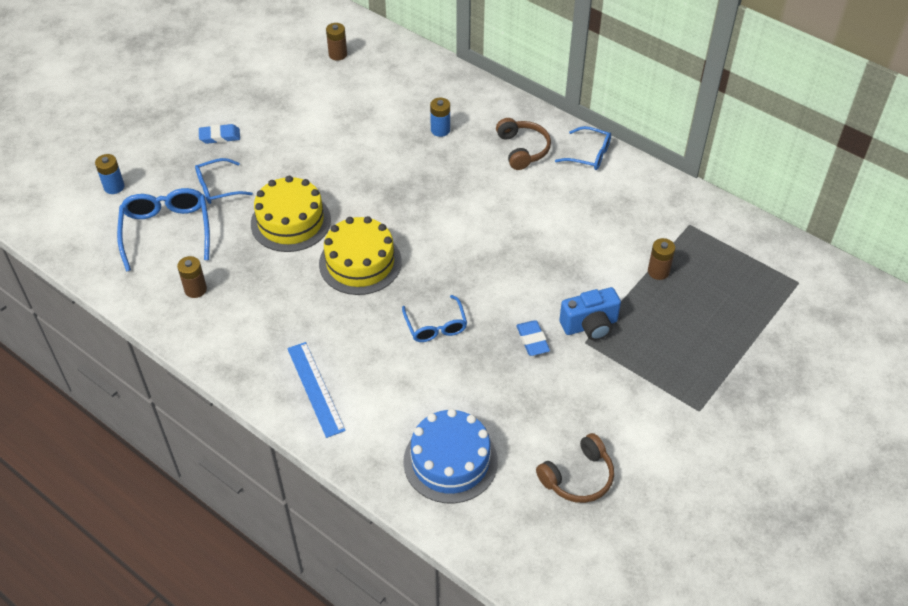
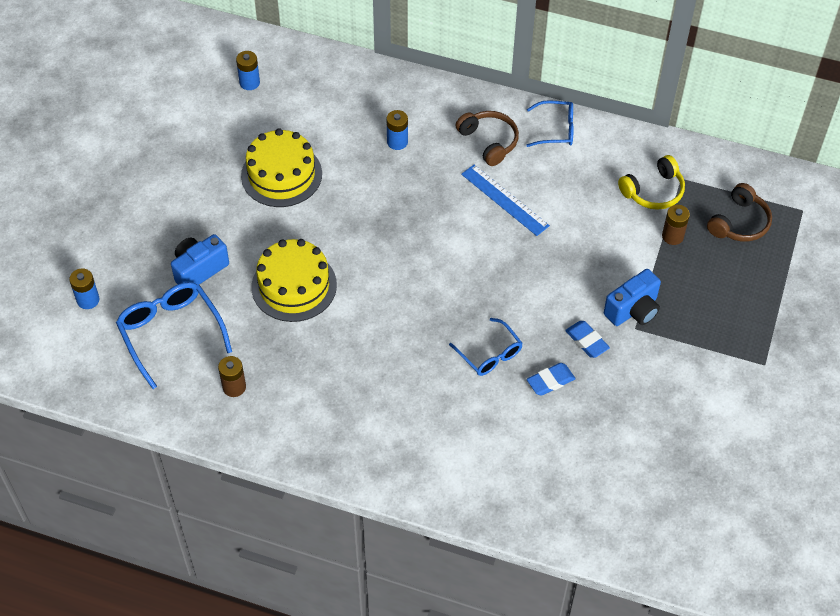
camera: 20 degrees left, 5 degrees up
blue glasses [195,158,253,204] -> blue camera [171,234,229,285]
blue eraser [199,124,240,144] -> blue eraser moved to [527,363,576,396]
blue ruler [287,342,346,438] -> blue ruler moved to [461,165,550,236]
yellow cake [319,216,402,295] -> yellow cake moved to [241,128,322,207]
brown battery [326,23,347,61] -> blue battery [236,51,260,90]
blue cake [403,409,498,503] -> none
brown headphones [536,433,614,503] -> brown headphones moved to [707,183,772,242]
none -> yellow headphones [618,155,685,210]

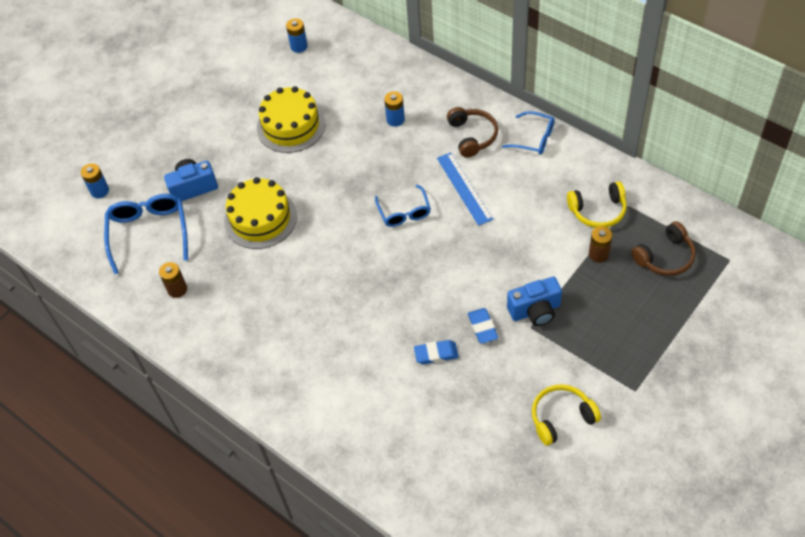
camera: 25 degrees right, 0 degrees up
blue glasses [449,318,523,376] -> blue glasses moved to [375,185,431,227]
none -> yellow headphones [532,384,601,446]

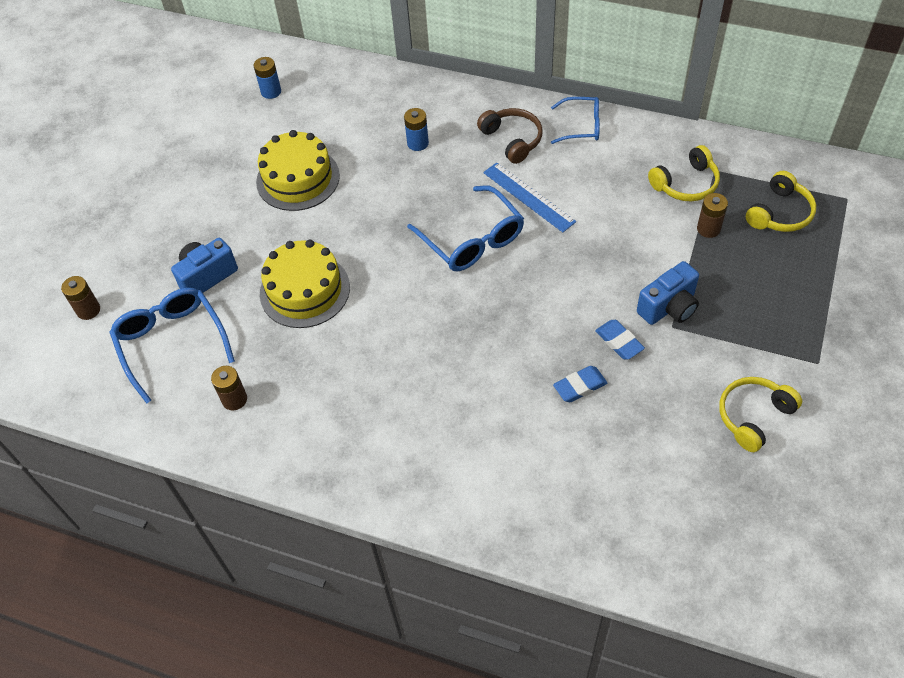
camera: 20 degrees left, 0 degrees up
blue battery [81,163,109,198] -> brown battery [61,276,100,320]
blue glasses [375,185,431,227] -> blue glasses [407,185,524,271], size x1.60
brown headphones [631,221,696,276] -> yellow headphones [746,171,816,232]

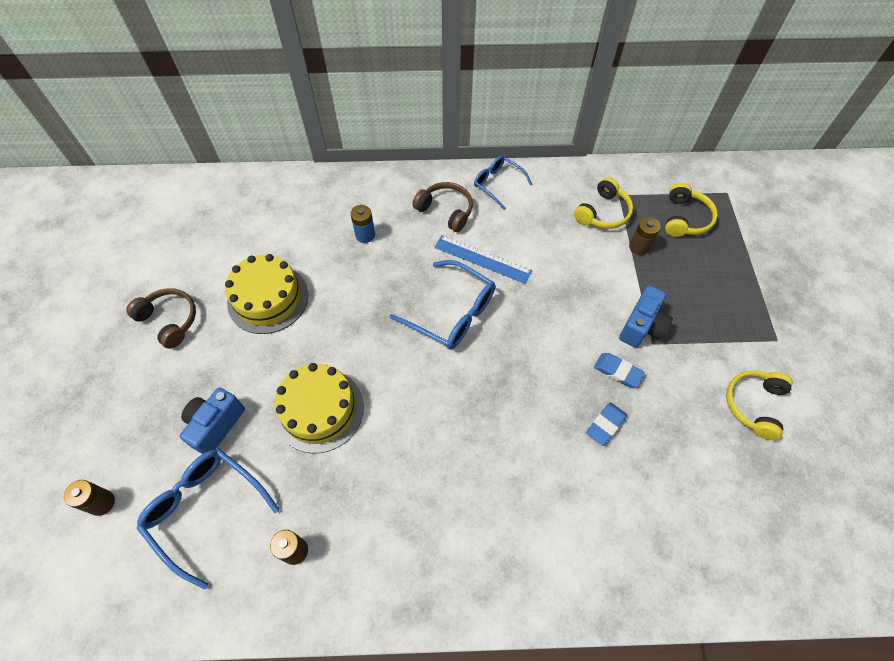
camera: 25 degrees left, 5 degrees up
blue battery [254,57,281,99] -> none
blue glasses [551,97,600,144] -> blue glasses turned 120 degrees counterclockwise [474,156,533,210]
none -> brown headphones [126,288,196,349]

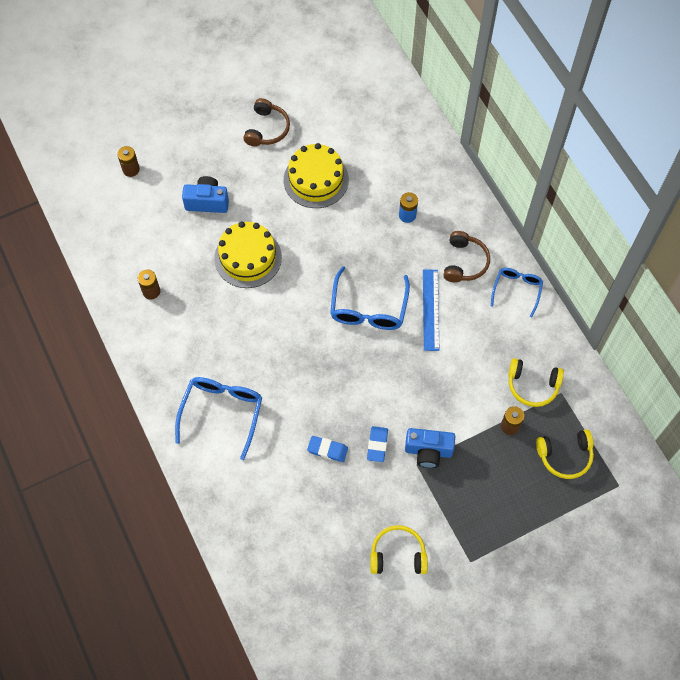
camera: 65 degrees right, 5 degrees up
blue glasses [136,449,280,590] -> blue glasses moved to [175,377,262,460]

